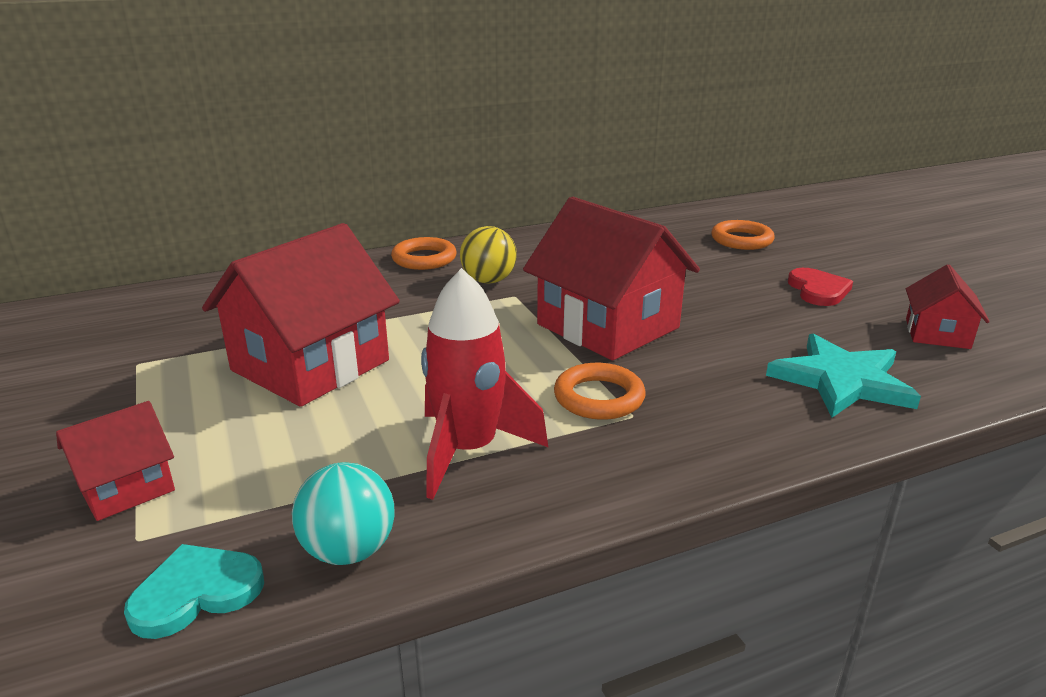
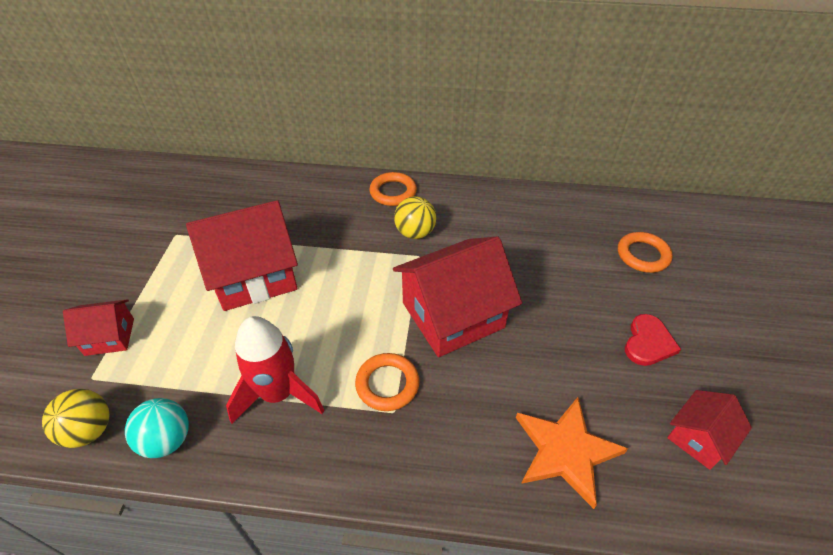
camera: 30 degrees right, 20 degrees up
turquoise heart [124,544,264,639] -> yellow ball [42,389,110,448]
red house [523,197,700,360] -> red house turned 75 degrees clockwise [393,236,522,357]
turquoise star [766,334,921,418] -> orange star [516,397,628,509]

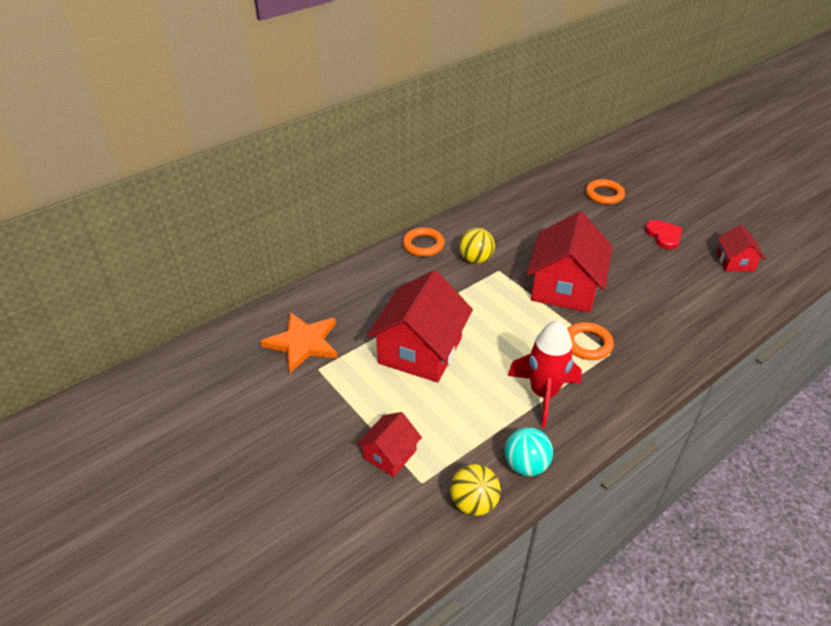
camera: 45 degrees left, 5 degrees down
orange star [516,397,628,509] -> orange star moved to [260,312,338,373]

